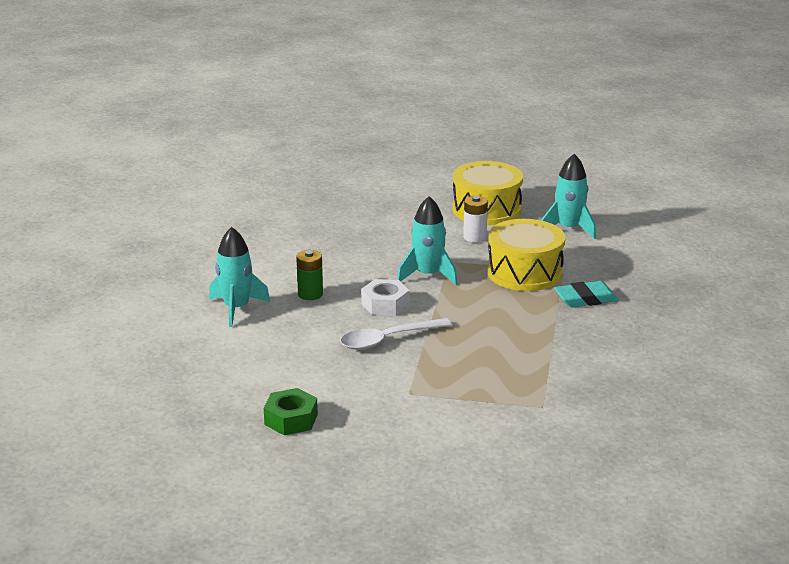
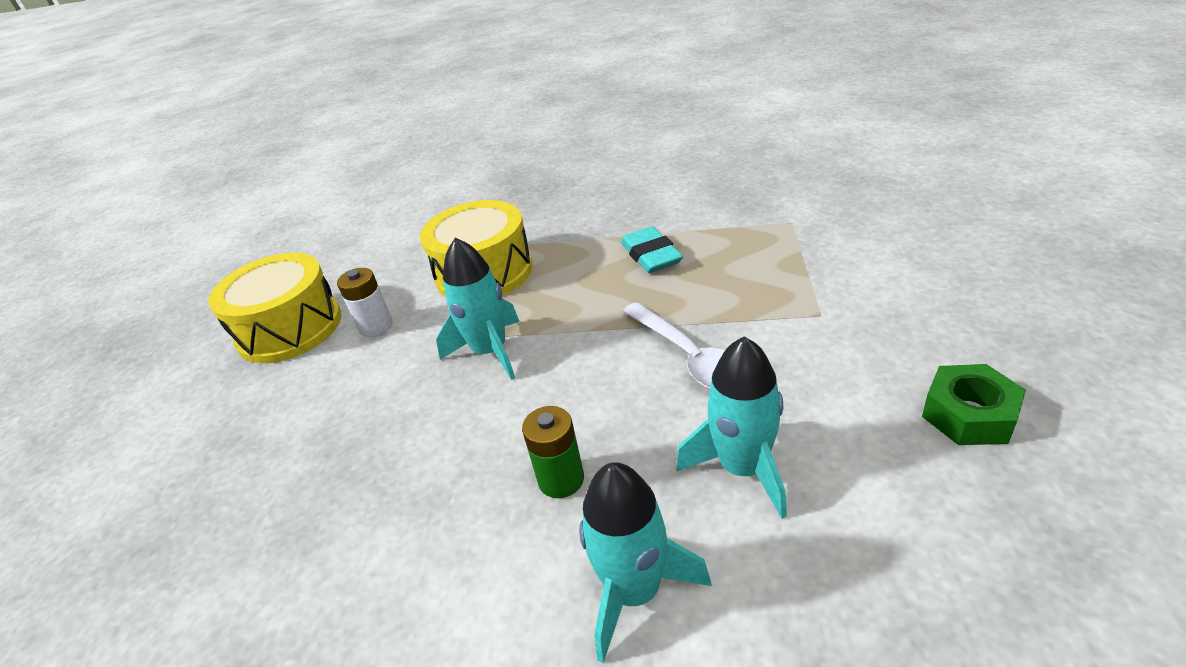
camera: 90 degrees left, 10 degrees up
white nut [361,279,410,316] -> none
turquoise rocket [542,154,596,239] -> turquoise rocket moved to [676,337,787,519]
turquoise eraser [554,281,618,307] -> turquoise eraser moved to [621,227,683,273]

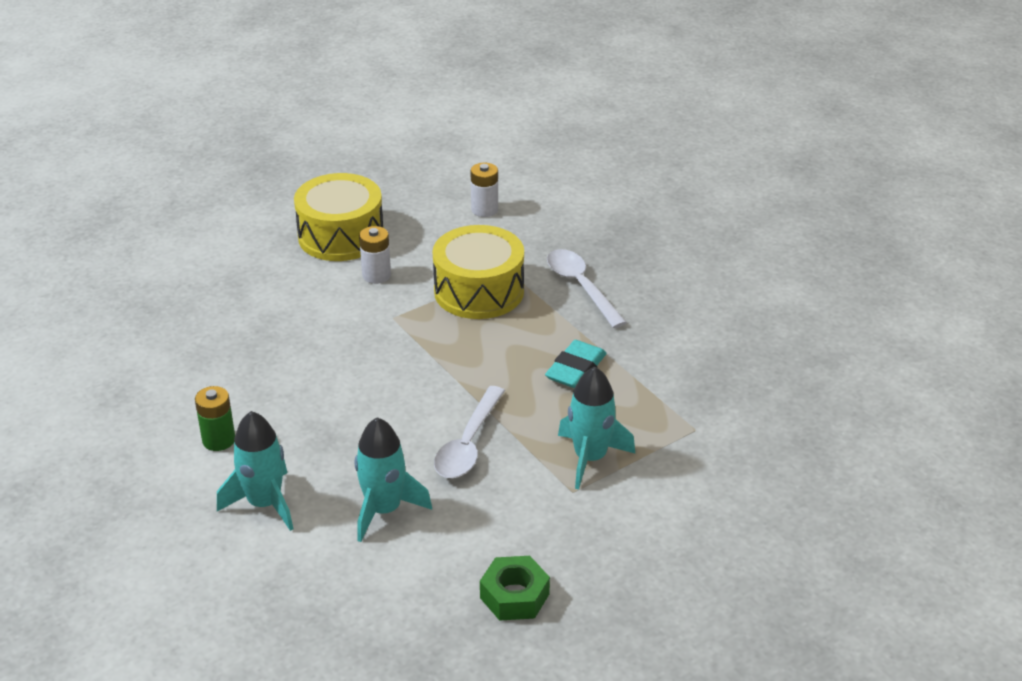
camera: 45 degrees right, 0 degrees up
turquoise rocket [436,238,519,380] -> turquoise rocket moved to [558,366,636,489]
green battery [522,406,584,498] -> green battery moved to [195,386,235,451]
none -> white battery [471,163,498,217]
none -> white spoon [547,249,627,328]

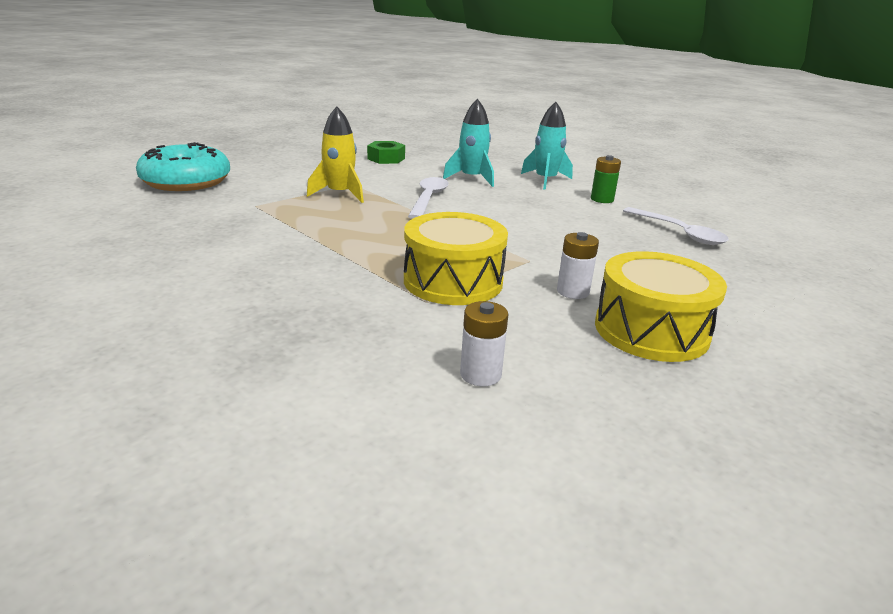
camera: 170 degrees right, 10 degrees down
turquoise eraser [545,340,606,388] -> none
white spoon [547,249,627,328] -> white spoon moved to [623,207,729,245]
turquoise rocket [558,366,636,489] -> yellow rocket [307,107,364,203]
none -> turquoise donut [136,142,230,191]

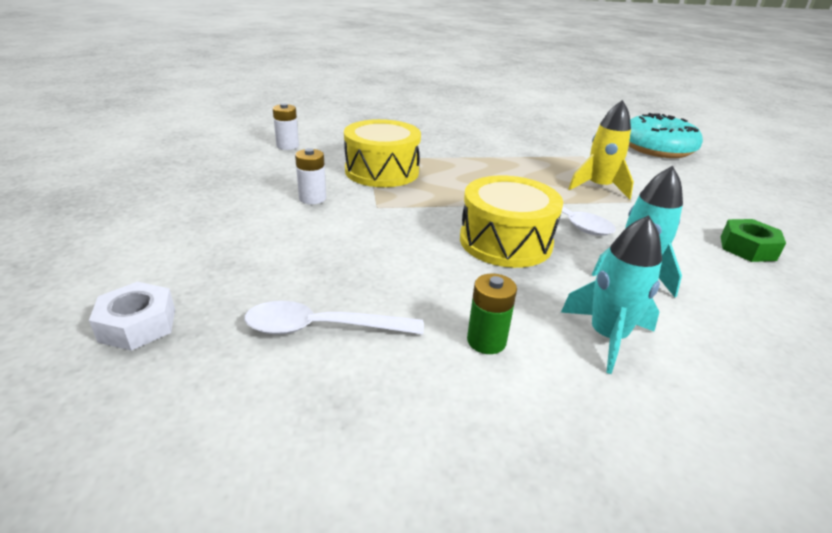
camera: 125 degrees right, 5 degrees up
yellow drum [595,251,727,362] -> yellow drum moved to [460,176,563,268]
none -> white nut [89,282,175,351]

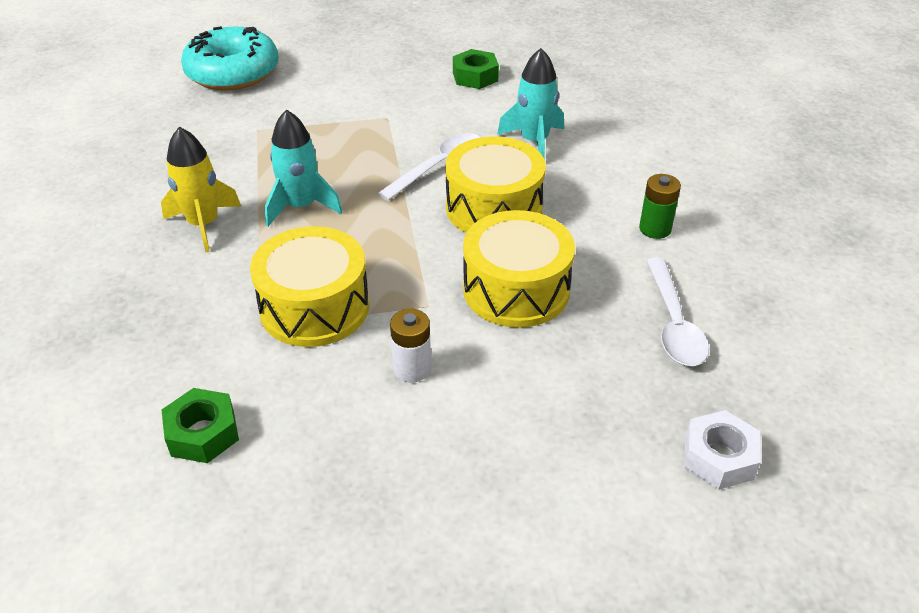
camera: 90 degrees left, 10 degrees up
white battery [273,103,299,150] -> green nut [162,388,239,463]
turquoise rocket [561,215,662,374] -> turquoise rocket moved to [265,109,342,227]
yellow rocket [568,100,634,200] -> yellow rocket moved to [161,127,241,252]
none -> yellow drum [463,210,575,328]

